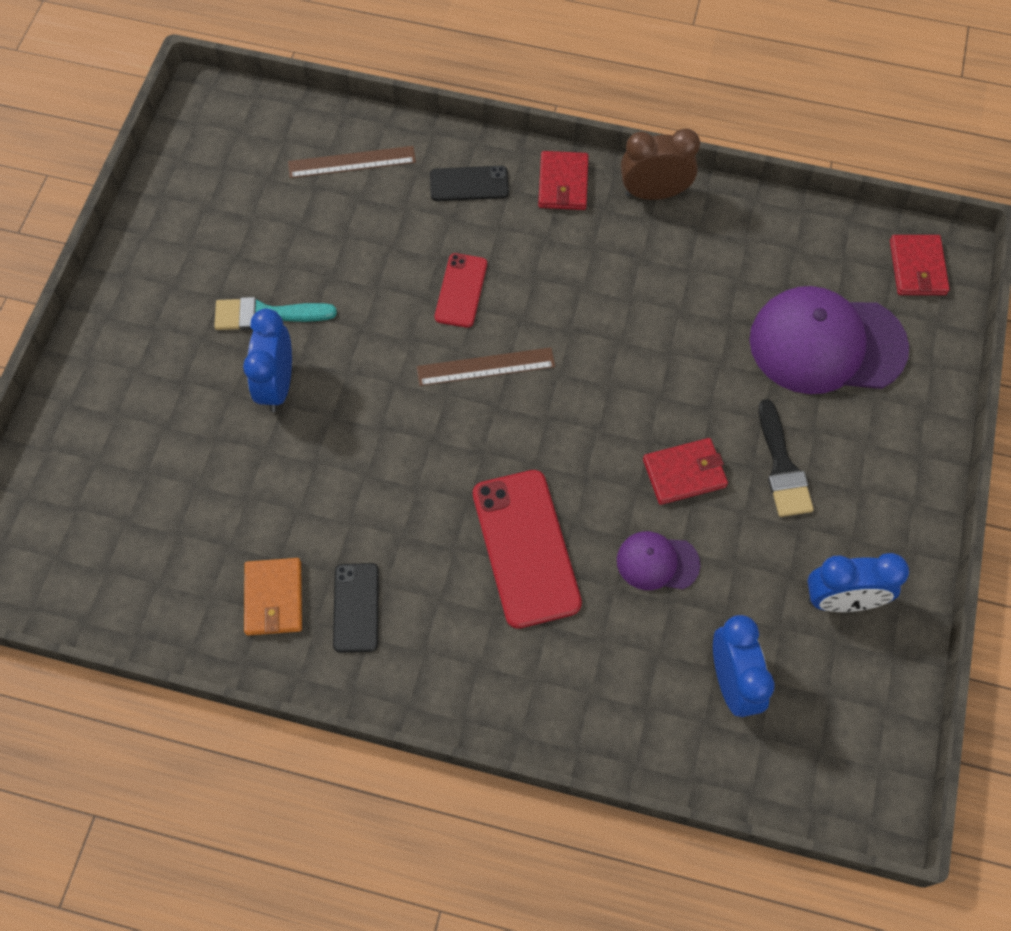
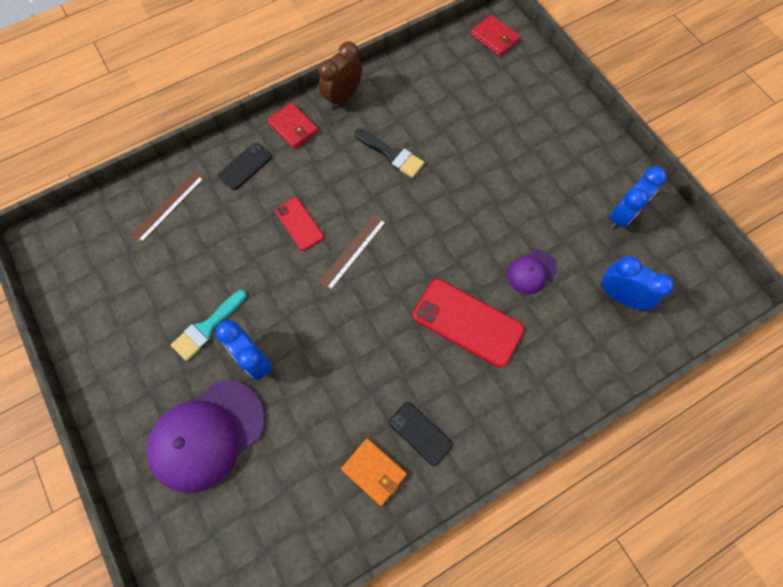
camera: 45 degrees left, 5 degrees up
red wallet [643,438,728,505] -> none
purple cap [749,286,909,394] -> purple cap moved to [147,380,265,493]
black brush [758,399,814,517] -> black brush moved to [355,129,425,178]

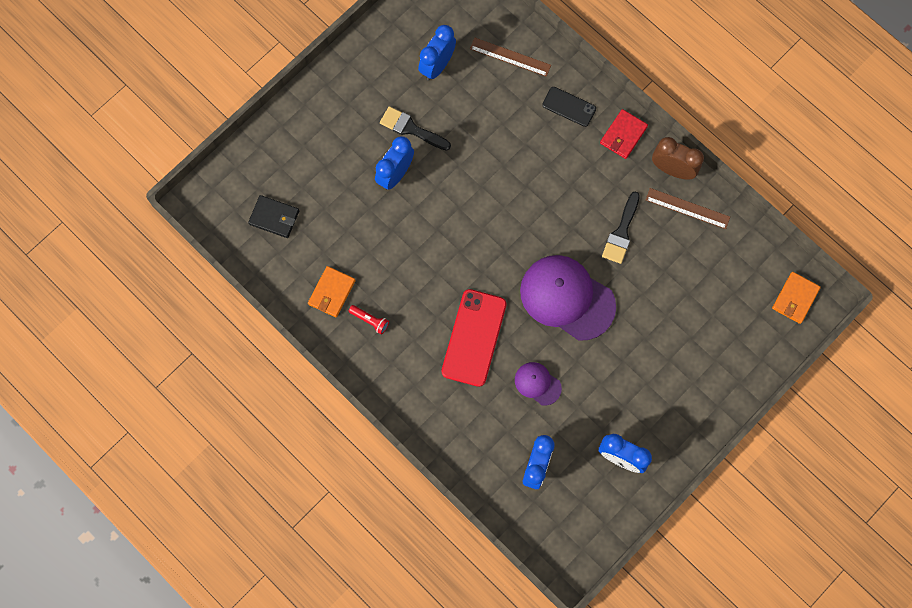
camera: 75 degrees right, 5 degrees up
purple cap [147,380,265,493] -> purple cap moved to [520,255,616,341]
turquoise brush [171,290,247,361] -> black brush [380,106,451,151]
red phone [275,197,324,251] -> none
brown ruler [318,214,387,291] -> brown ruler moved to [646,188,730,229]
black phone [389,402,453,466] -> red flashlight [349,305,389,334]
red wallet [471,15,520,57] -> orange wallet [772,272,821,324]
none -> black wallet [248,195,299,238]
none -> blue clock [418,25,456,81]

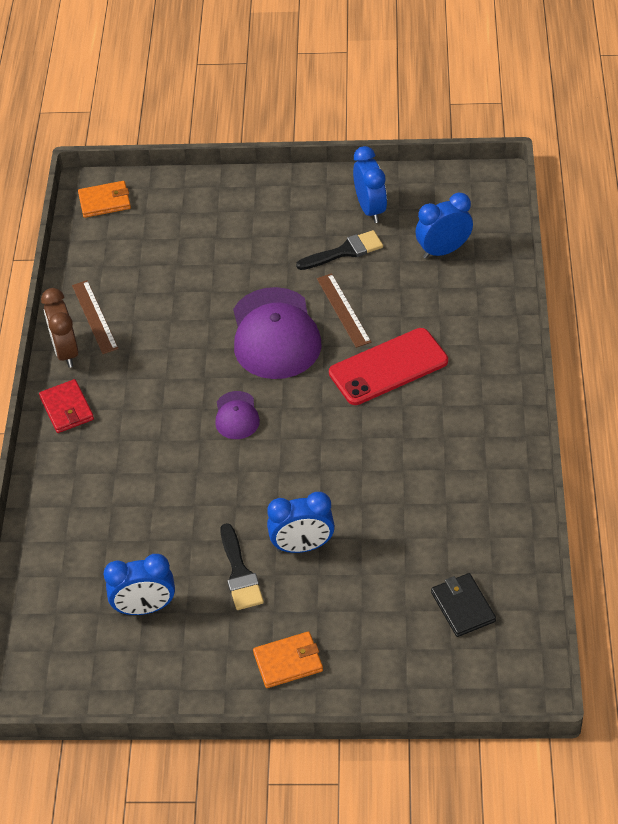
camera: 130 degrees left, 25 degrees down
orange wallet [308,266,356,317] -> orange wallet moved to [253,631,323,688]
red flashlight [349,305,389,334] -> none
brown ruler [470,37,551,77] -> brown ruler moved to [317,273,371,348]
purple cap [515,362,562,406] -> purple cap moved to [215,391,260,439]
black phone [542,87,596,127] -> none
red wallet [600,109,648,159] -> red wallet turned 75 degrees clockwise [39,379,94,433]
black brush [602,192,640,264] -> black brush moved to [296,230,383,270]

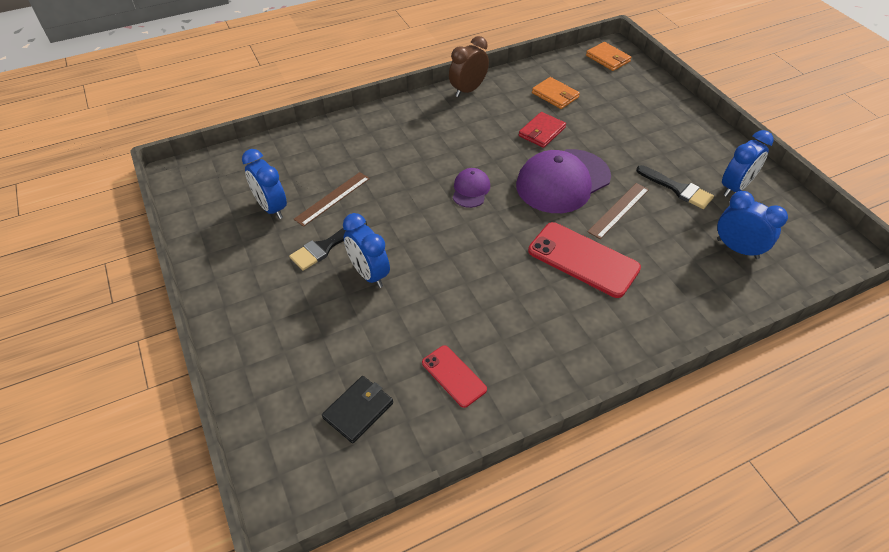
camera: 60 degrees right, 0 degrees up
red wallet [39,379,94,433] -> red wallet moved to [519,112,566,148]
brown ruler [72,280,119,354] -> brown ruler moved to [294,172,370,227]
purple cap [215,391,260,439] -> purple cap turned 135 degrees clockwise [453,168,490,208]
orange wallet [253,631,323,688] -> orange wallet moved to [532,77,580,109]
none -> red phone [422,345,487,408]

